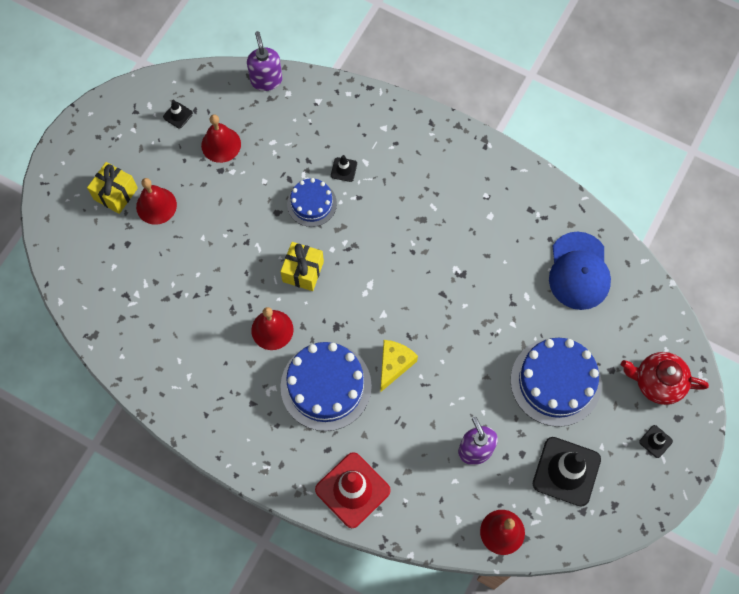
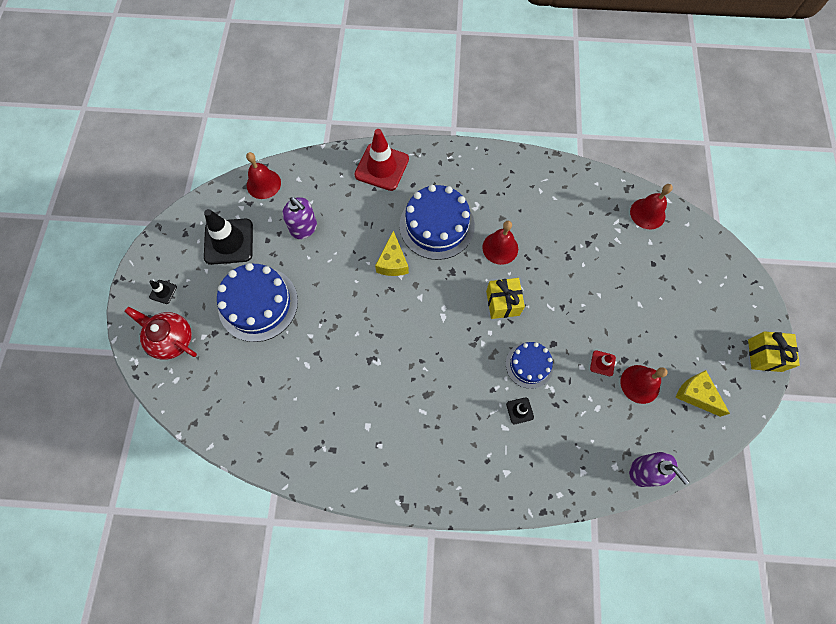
camera: 155 degrees right, 0 degrees up
yellow gift [87,162,138,214] -> yellow gift moved to [748,331,800,372]
red bell [136,178,177,225] -> red bell moved to [630,184,673,229]
black traffic cone [163,100,193,129] -> yellow cheese [675,370,730,417]
blue cap [549,232,611,310] -> none
red teapot [621,352,709,405] -> red teapot turned 135 degrees counterclockwise [124,307,197,360]
none -> red traffic cone [590,350,616,376]

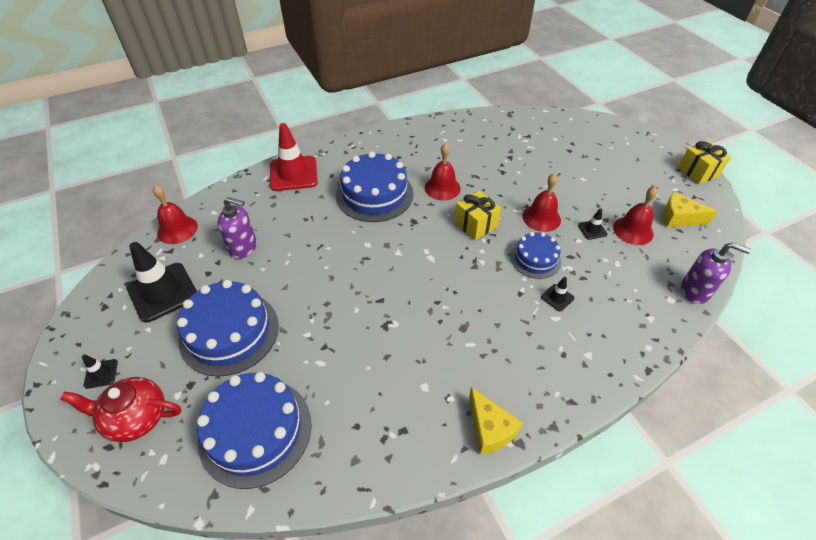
camera: 30 degrees left, 20 degrees down
yellow cheese [375,231,409,276] -> yellow cheese moved to [469,387,523,455]
red traffic cone [590,350,616,376] -> black traffic cone [578,208,607,240]
red bell [630,184,673,229] -> red bell moved to [523,173,561,232]
none -> blue cake [197,372,312,489]

